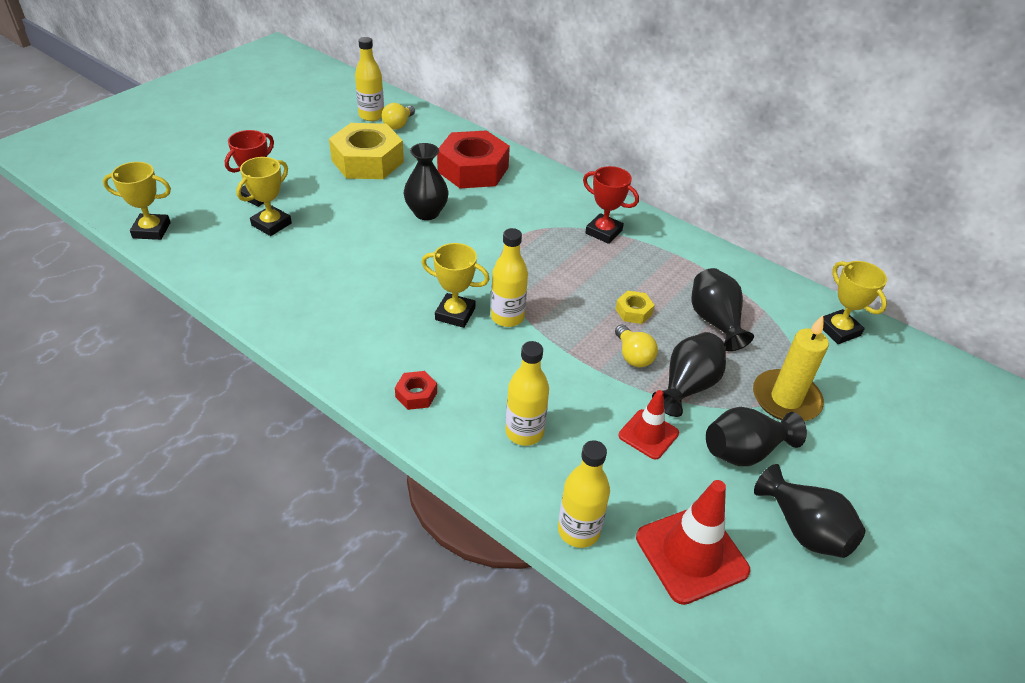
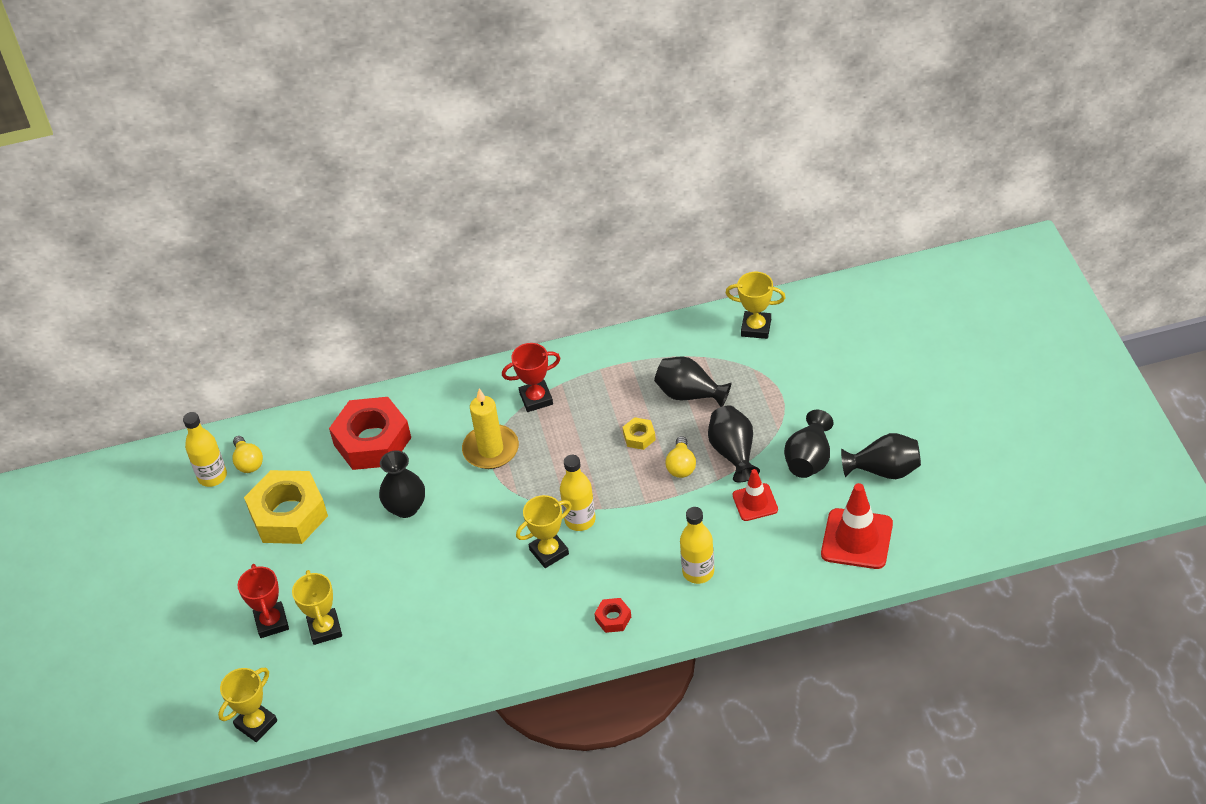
camera: 45 degrees left, 5 degrees up
yellow bottle [558,440,610,548] -> none
yellow light bulb [615,325,658,367] -> yellow light bulb turned 75 degrees clockwise [666,436,696,478]
yellow candle [753,315,829,421] -> yellow candle moved to [462,389,519,469]

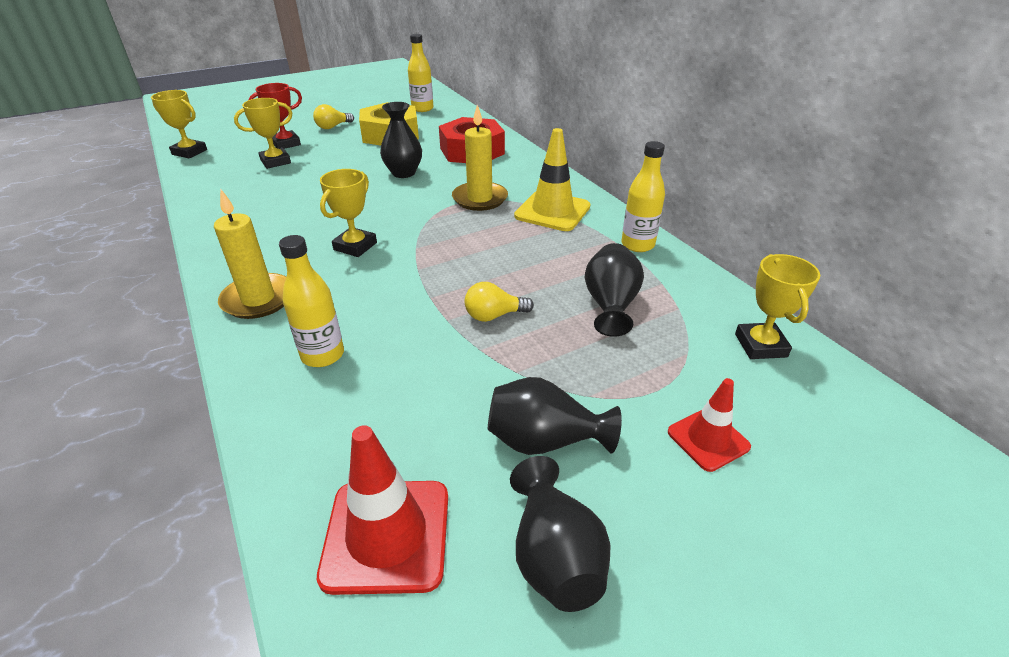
camera: 70 degrees right, 10 degrees down
yellow light bulb [233,436,263,473] -> yellow light bulb moved to [313,104,354,129]
red trophy [502,343,561,412] -> yellow traffic cone [514,128,591,231]
yellow trophy [516,495,572,568] -> yellow trophy turned 75 degrees clockwise [320,169,377,257]
yellow bottle [560,455,596,531] -> yellow bottle moved to [621,141,665,252]
red nut [594,598,631,633] -> yellow candle [214,189,286,319]
yellow nut [623,417,656,450] -> none
black vase [708,405,760,483] -> none
red traffic cone [733,469,778,521] -> red traffic cone moved to [668,378,751,472]

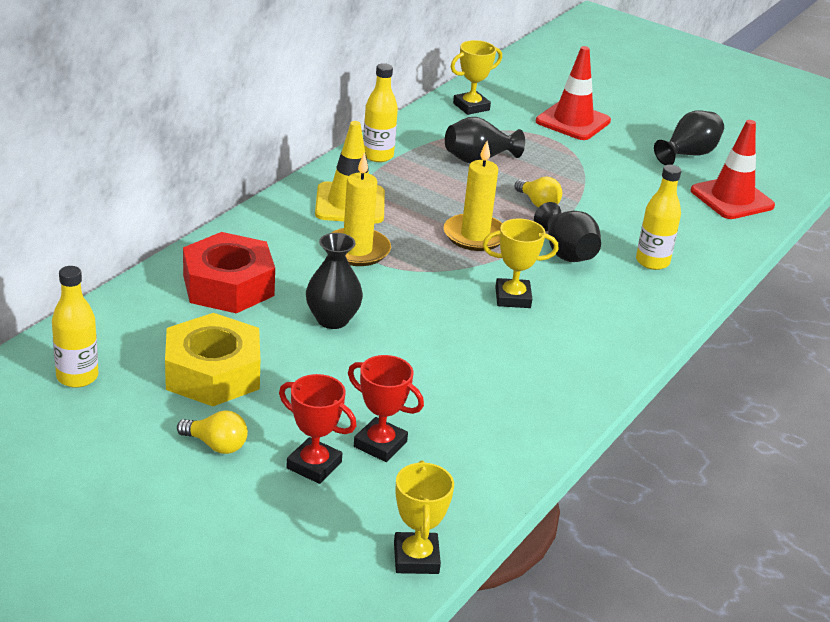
camera: 120 degrees left, 5 degrees down
yellow candle [214,189,286,319] -> yellow candle moved to [444,141,503,251]
yellow trophy [234,98,292,169] -> red trophy [348,355,424,462]
black vase [488,377,622,455] -> black vase moved to [534,202,601,262]
red traffic cone [668,378,751,472] -> red traffic cone [536,46,611,140], size x1.65

